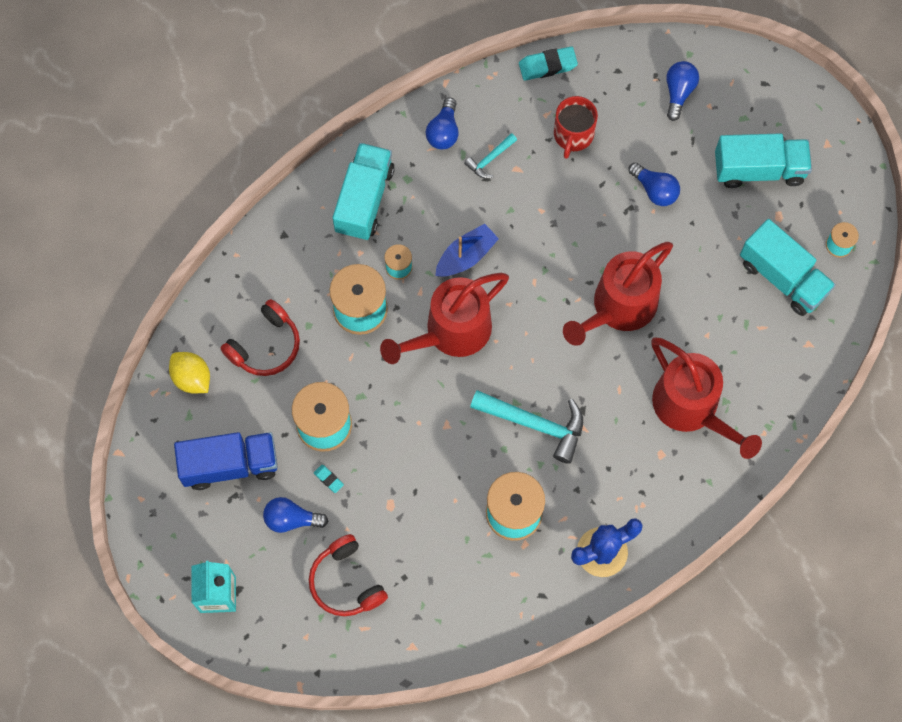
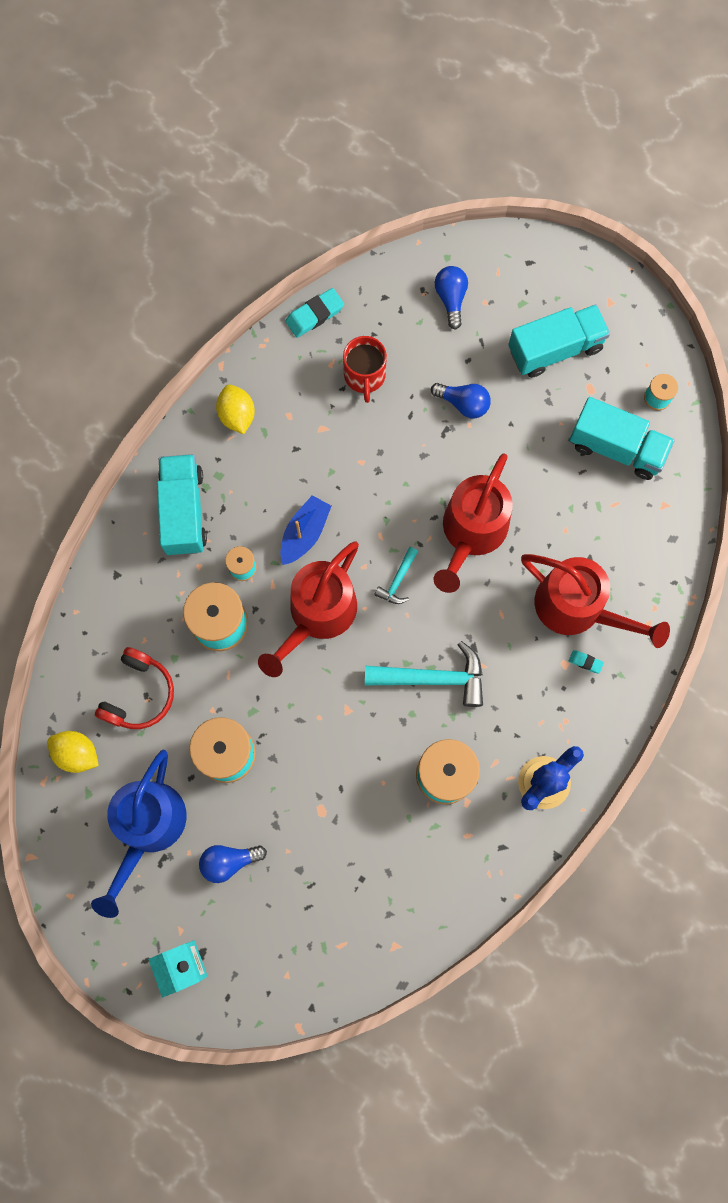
camera: 20 degrees left, 5 degrees up
blue truck [174,432,278,490] -> blue watering can [91,750,187,918]
red headphones [309,534,388,616] -> none
turquoise eraser [314,465,344,493] -> turquoise eraser moved to [569,650,604,674]
blue light bulb [426,97,459,149] -> yellow lemon [216,385,255,434]
turquoise hammer [464,133,517,179] -> turquoise hammer moved to [374,547,418,604]

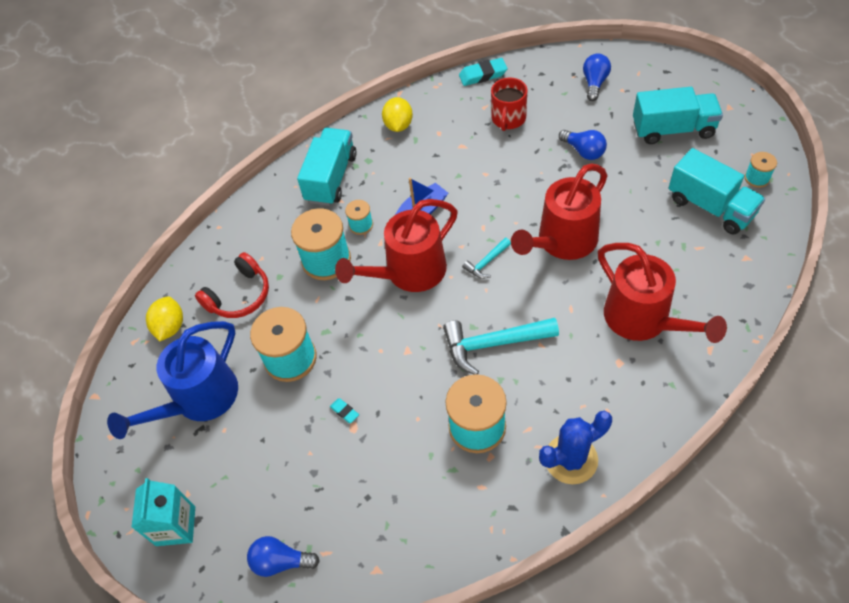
camera: 25 degrees right, 20 degrees down
yellow lemon [47,731,99,773] -> yellow lemon turned 45 degrees clockwise [146,296,183,341]
blue light bulb [199,845,267,883] -> blue light bulb moved to [247,536,320,577]
turquoise hammer [365,641,483,707] -> turquoise hammer turned 150 degrees clockwise [443,318,559,375]
turquoise eraser [569,650,604,674] -> turquoise eraser moved to [330,398,359,423]

